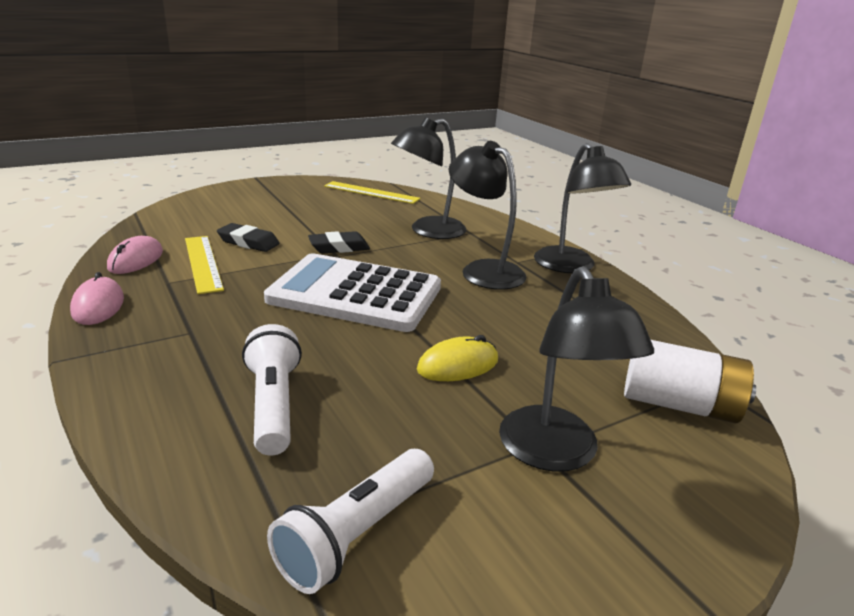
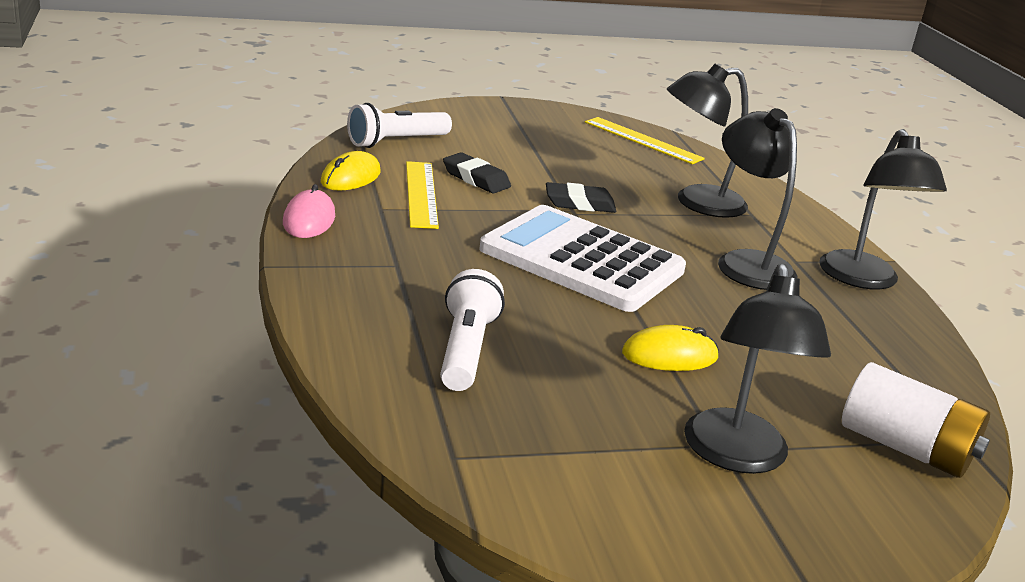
camera: 15 degrees right, 0 degrees up
pink mouse [107,236,163,274] -> yellow mouse [321,151,381,191]
white flashlight [267,449,434,594] -> white flashlight moved to [347,103,452,148]

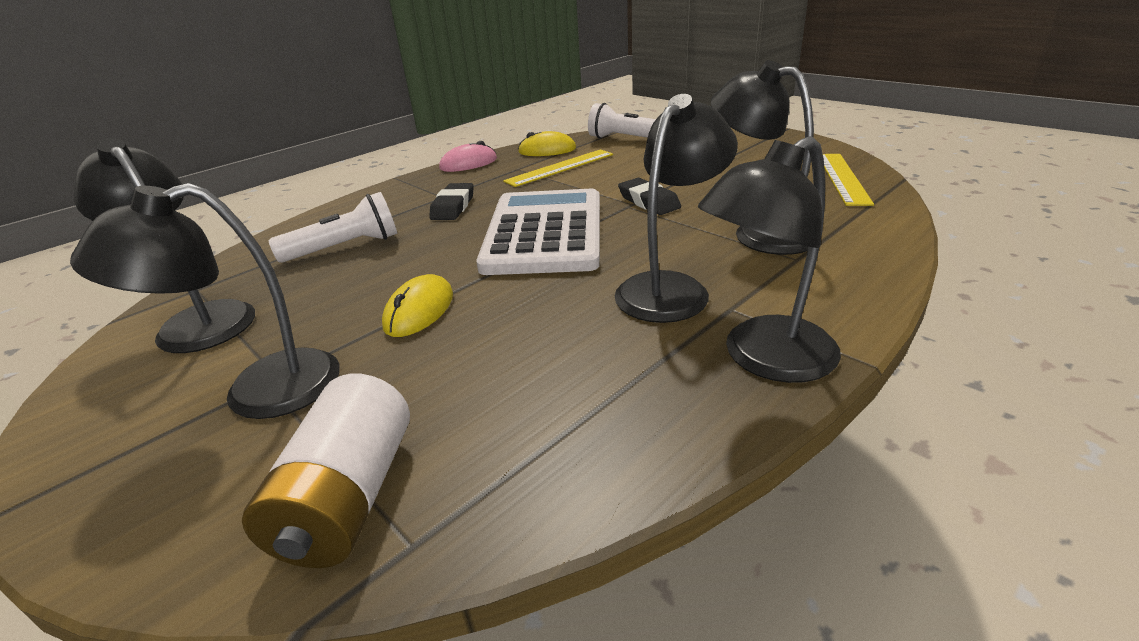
camera: 65 degrees right, 5 degrees up
black eraser [443,152,511,193] -> black eraser moved to [429,183,474,220]
yellow mouse [622,325,719,371] -> yellow mouse turned 60 degrees clockwise [382,274,453,337]
none -> black lamp [74,138,255,353]

